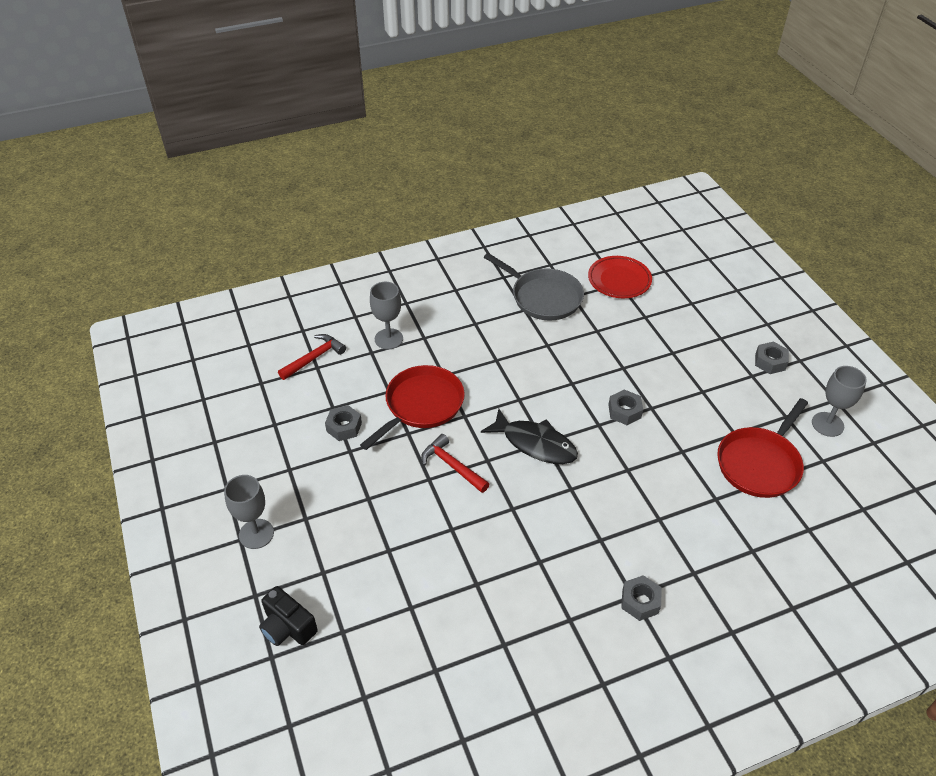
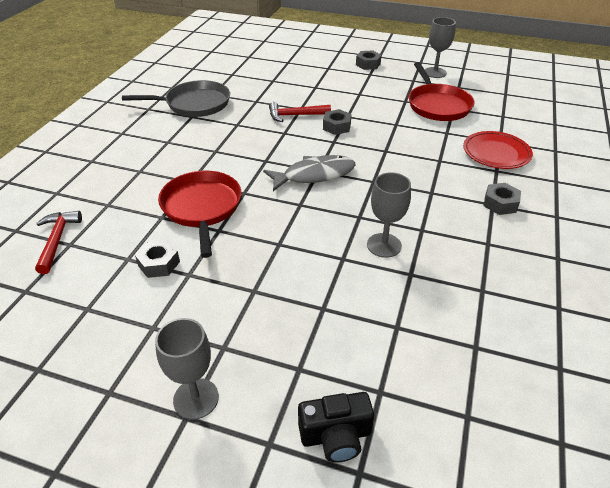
camera: 50 degrees left, 5 degrees down
grey goblet [370,282,403,349] -> grey goblet moved to [367,172,411,258]
red hammer [421,434,489,493] -> red hammer moved to [269,102,331,122]
black fish [481,409,578,464] -> grey fish [263,155,355,191]
red plate [588,256,652,298] -> red plate moved to [463,131,533,169]

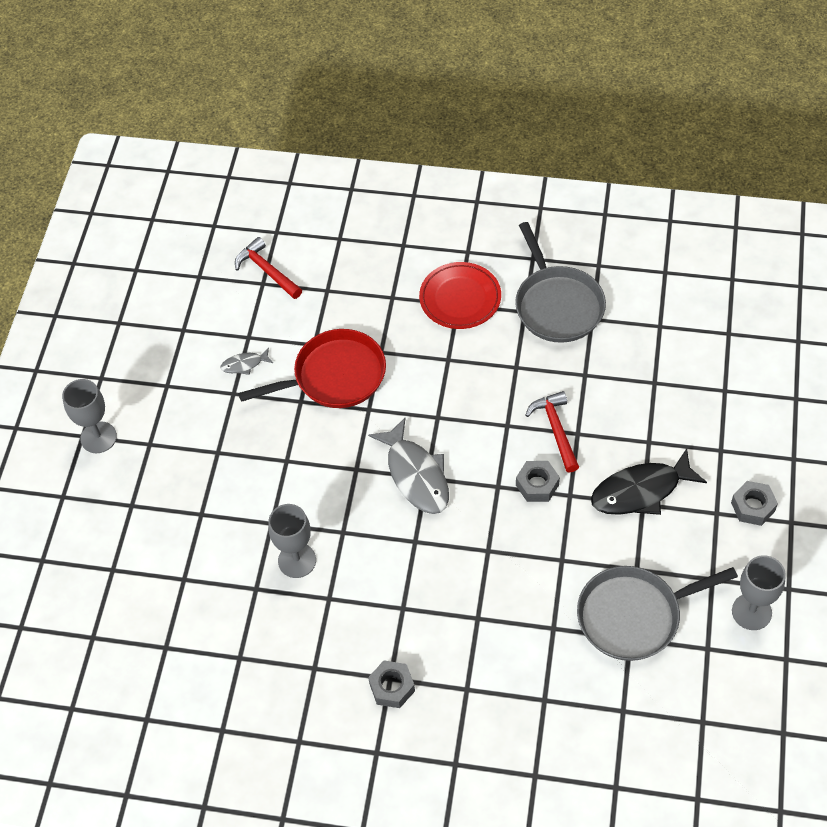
camera: 85 degrees right, 15 degrees up
red hammer [35,211,82,274] -> red hammer turned 120 degrees counterclockwise [235,237,302,299]
grey nut [135,240,180,278] -> grey fish [220,348,273,375]
black camera [298,392,374,462] -> none
red pan [409,62,474,121] -> grey pan [577,566,738,661]
red plate [463,131,533,169] -> red plate moved to [419,262,501,329]
none -> black fish [591,449,707,515]

